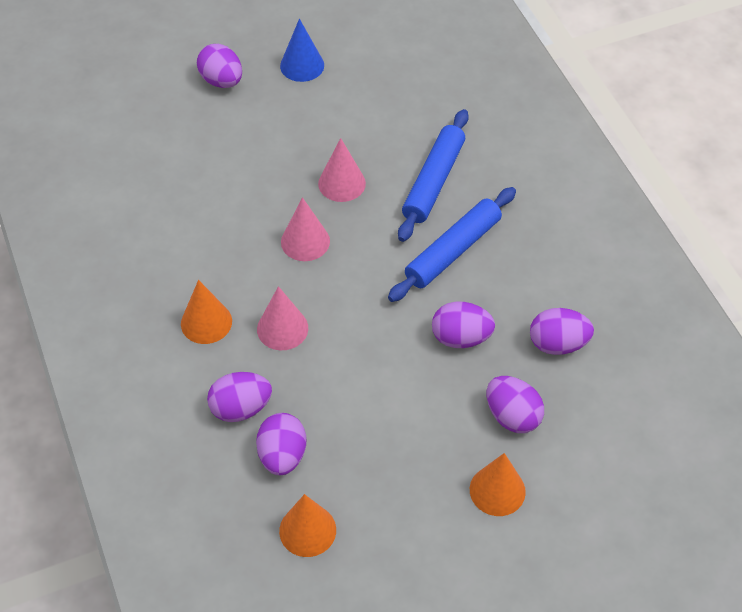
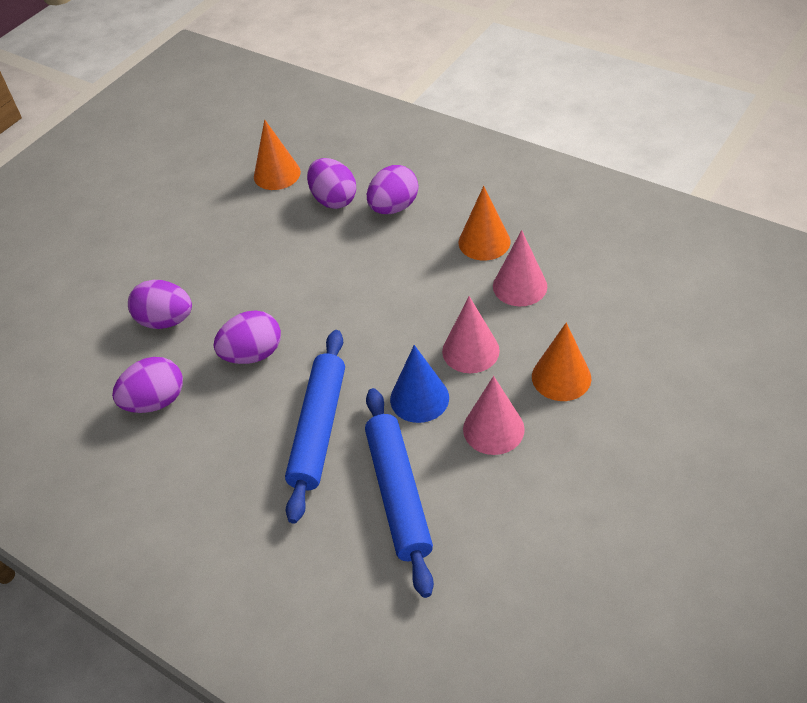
camera: 150 degrees right, 5 degrees down
purple egg [197,44,242,88] -> none
pink cone [257,286,308,350] -> pink cone moved to [493,230,547,306]
blue cone [280,19,324,82] -> blue cone moved to [390,345,449,423]
orange cone [470,453,526,516] -> orange cone moved to [532,322,591,401]

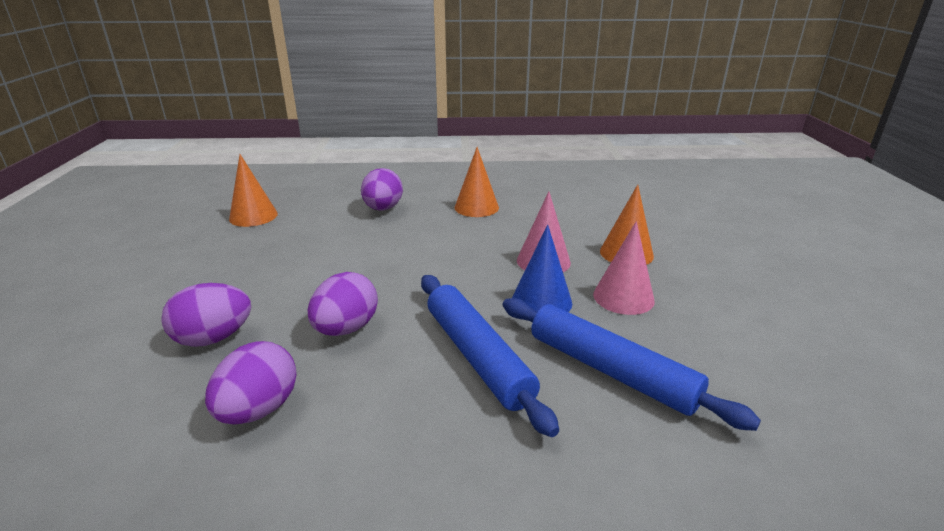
camera: 40 degrees left, 20 degrees down
purple egg [307,158,356,209] -> none
pink cone [493,230,547,306] -> none

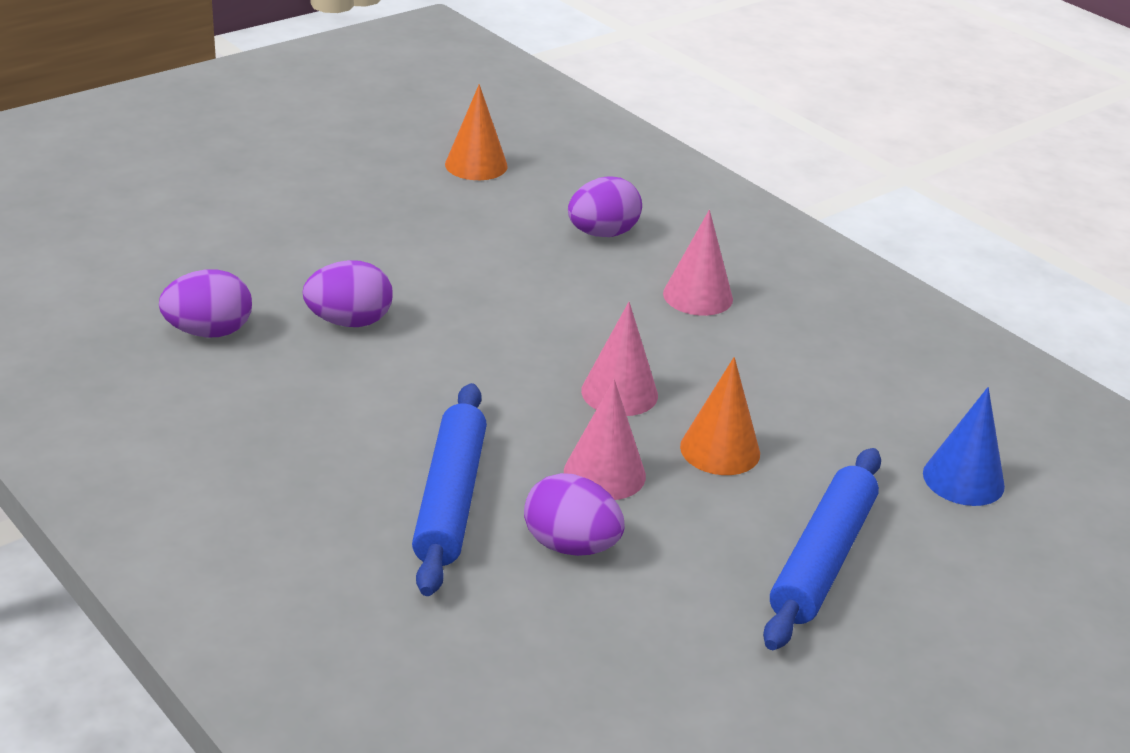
camera: 50 degrees right, 5 degrees up
purple egg [161,283,251,347] -> purple egg moved to [524,473,625,556]
blue rolling pin [421,275,559,437] -> blue rolling pin moved to [763,448,881,650]
orange cone [454,147,499,217] -> pink cone [663,210,733,316]
blue cone [512,225,572,312] -> blue cone moved to [923,387,1005,506]

